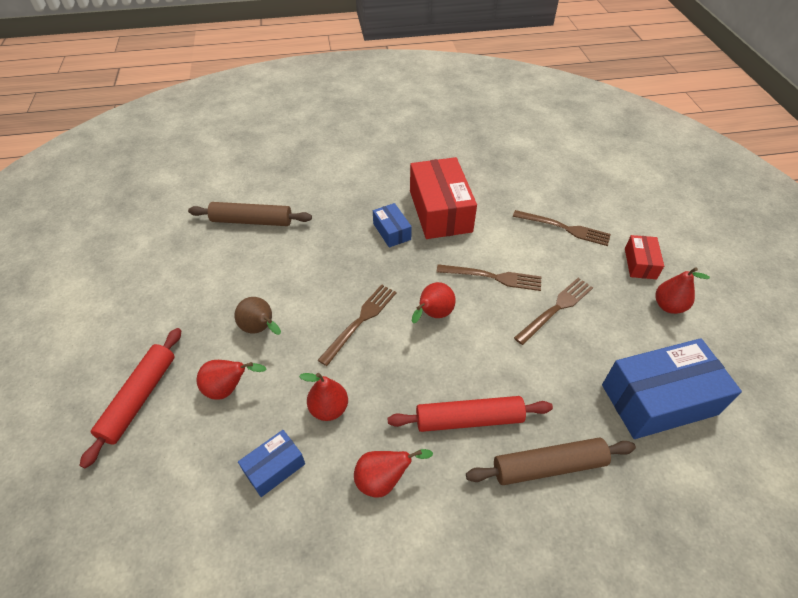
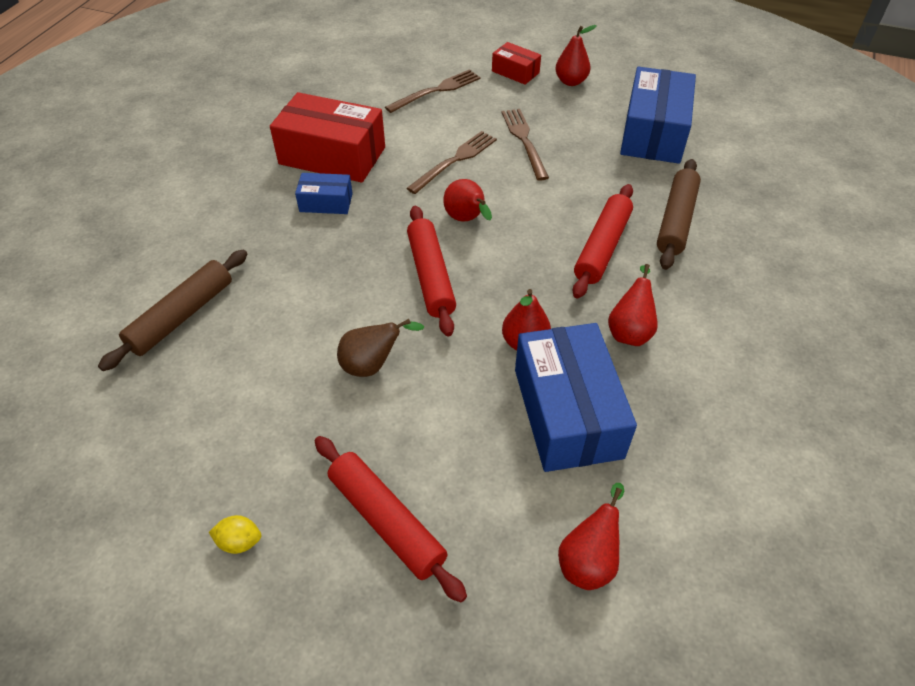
camera: 60 degrees left, 0 degrees up
red pear [197,360,266,400] -> red pear moved to [558,483,624,590]
blue box [238,430,305,497] -> blue box [515,323,637,472], size x1.99
brown fork [318,284,397,366] -> red rolling pin [407,206,456,336]
none -> yellow lemon [209,515,261,554]

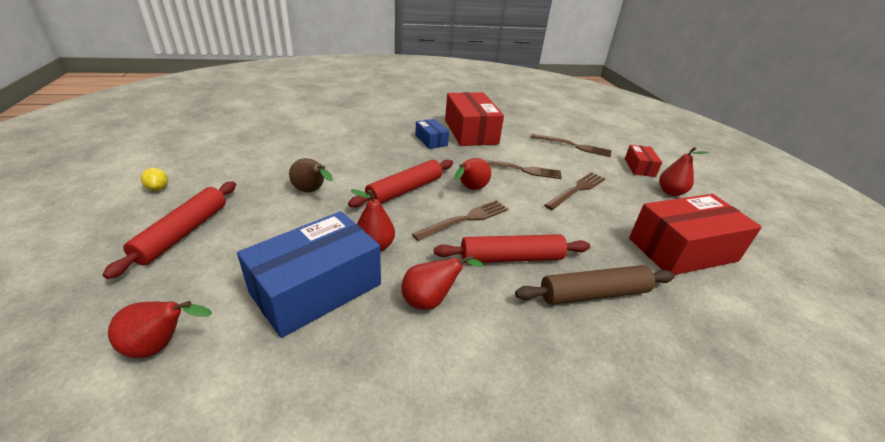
camera: 55 degrees right, 15 degrees down
brown rolling pin [98,249,247,371] -> none
blue box [620,67,696,164] -> red box [629,194,762,275]
none -> brown fork [412,200,508,241]

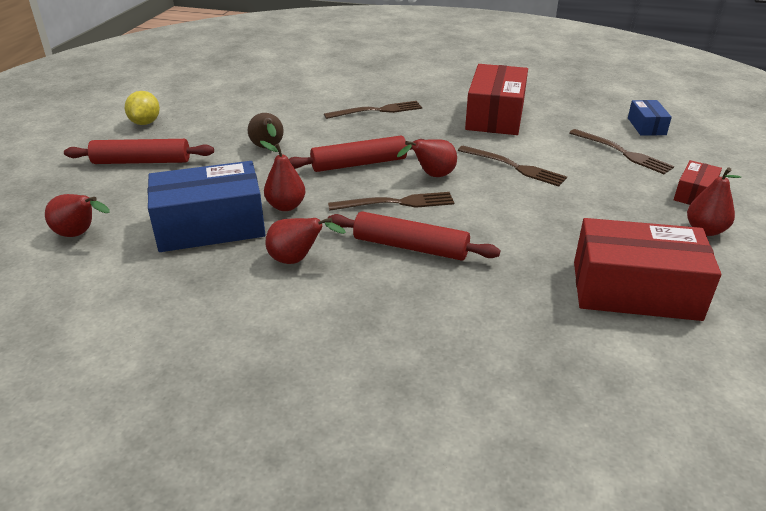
camera: 30 degrees right, 0 degrees up
red rolling pin [102,181,236,279] -> red rolling pin turned 45 degrees clockwise [64,139,214,164]
yellow lemon [141,168,168,191] -> yellow lemon [125,91,160,125], size x1.57
blue box [415,119,449,149] -> blue box moved to [628,100,672,136]
brown rolling pin [515,265,675,305] -> none
brown fork [544,172,605,210] -> brown fork moved to [324,101,422,119]

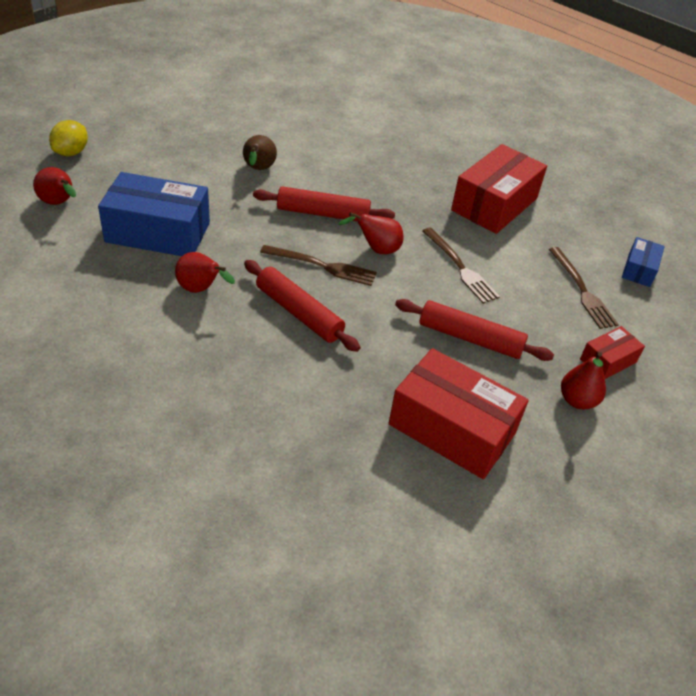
camera: 20 degrees right, 10 degrees up
red rolling pin [64,139,214,164] -> red rolling pin moved to [395,299,554,361]
yellow lemon [125,91,160,125] -> yellow lemon moved to [49,120,88,156]
red pear [260,141,306,211] -> none
brown fork [324,101,422,119] -> none

